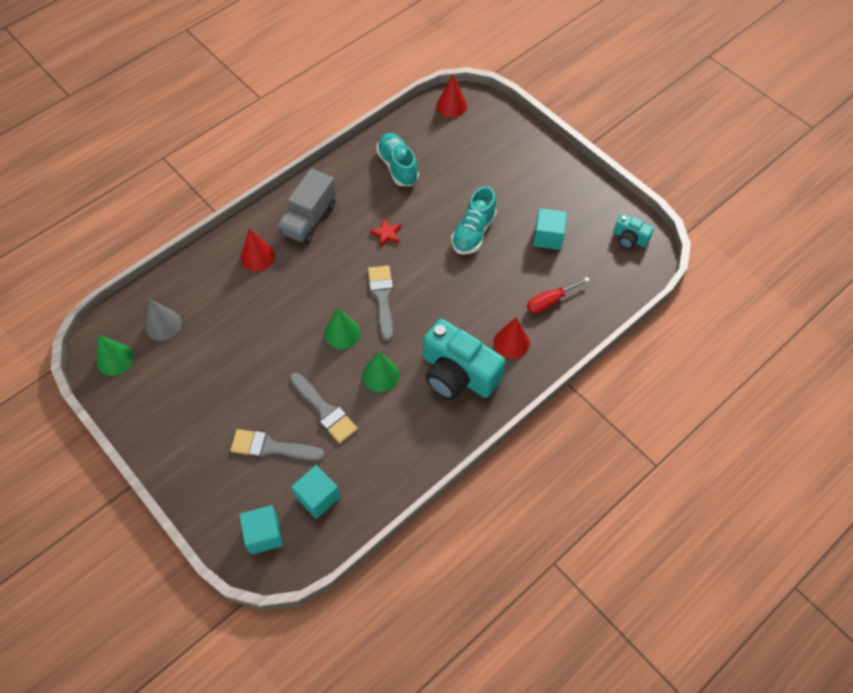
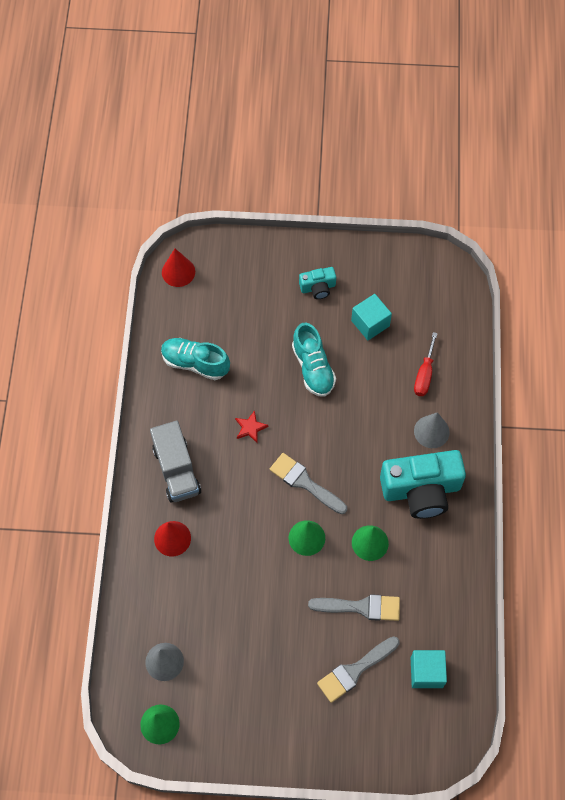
camera: 45 degrees left, 5 degrees up
turquoise cube [239,505,283,554] -> none
red cone [493,317,530,359] -> grey cone [414,412,450,448]
turquoise camera [614,214,654,249] -> turquoise camera moved to [299,267,336,299]

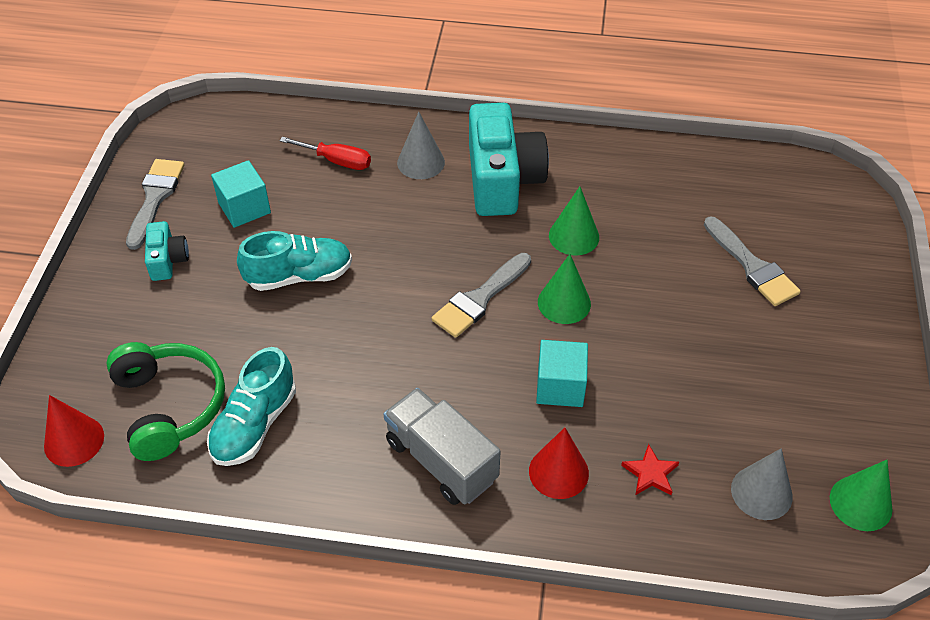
camera: 85 degrees left, 15 degrees down
grey truck [150,421,201,503] -> grey truck turned 120 degrees counterclockwise [384,388,501,505]
red star [235,411,268,443] -> red star moved to [621,444,679,495]
grey brush [308,594,400,621] -> grey brush moved to [126,159,184,250]
turquoise cube [411,650,447,688] -> turquoise cube moved to [536,340,588,407]
none -> green headphones [106,342,225,461]

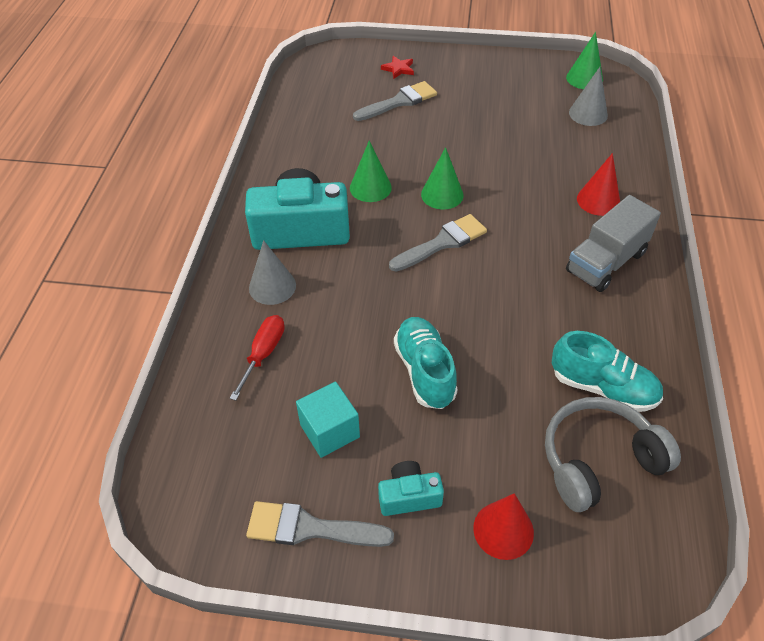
camera: 90 degrees left, 0 degrees up
red cone [44,395,104,467] -> red cone moved to [473,493,534,560]
green headphones [106,342,225,461] -> grey headphones [545,397,681,512]
grey brush [432,253,531,338] -> grey brush turned 75 degrees counterclockwise [389,214,487,271]
turquoise cube [536,340,588,407] -> none
red star [621,444,679,495] -> red star moved to [381,56,414,79]

